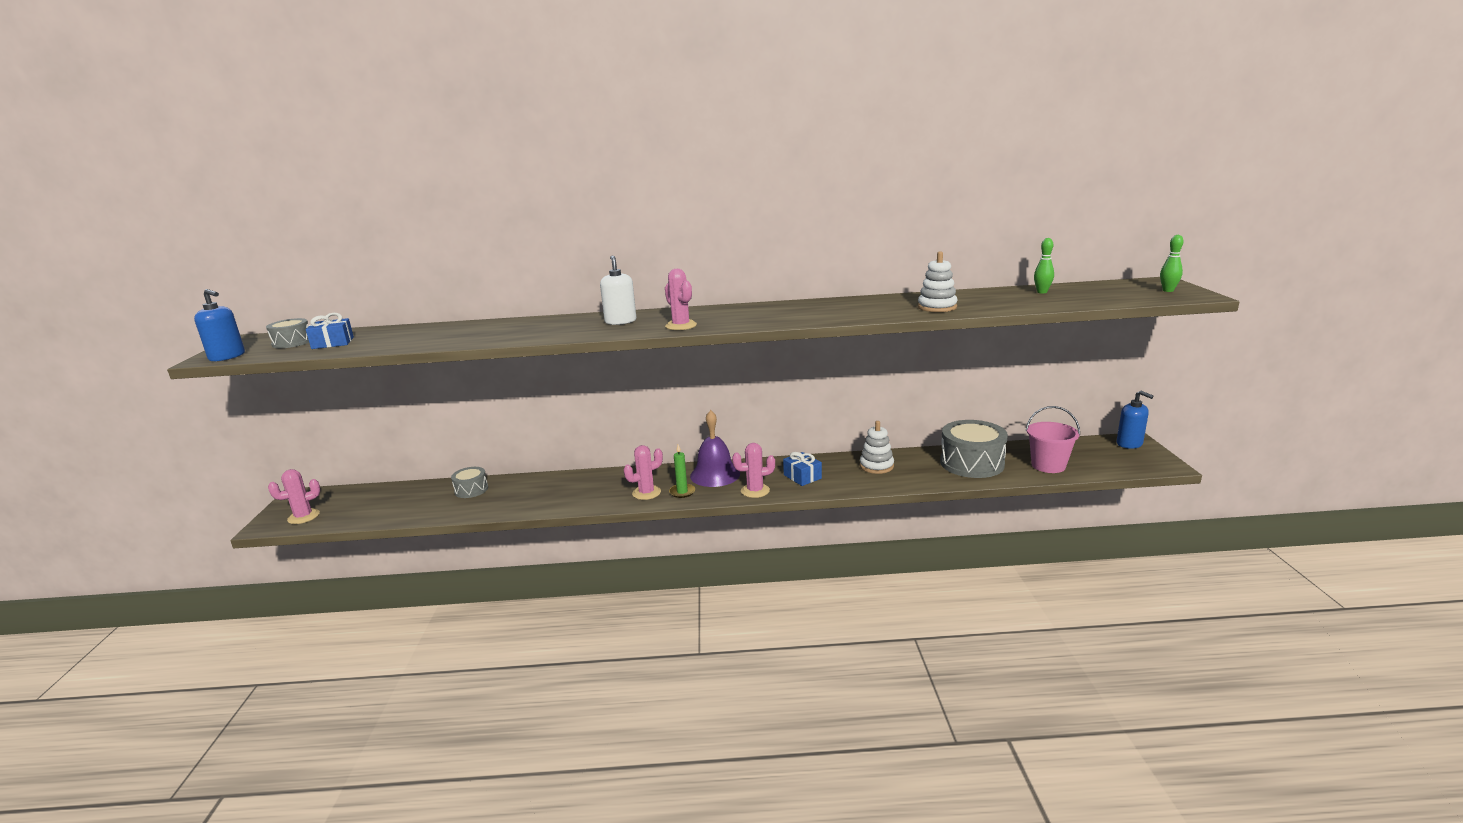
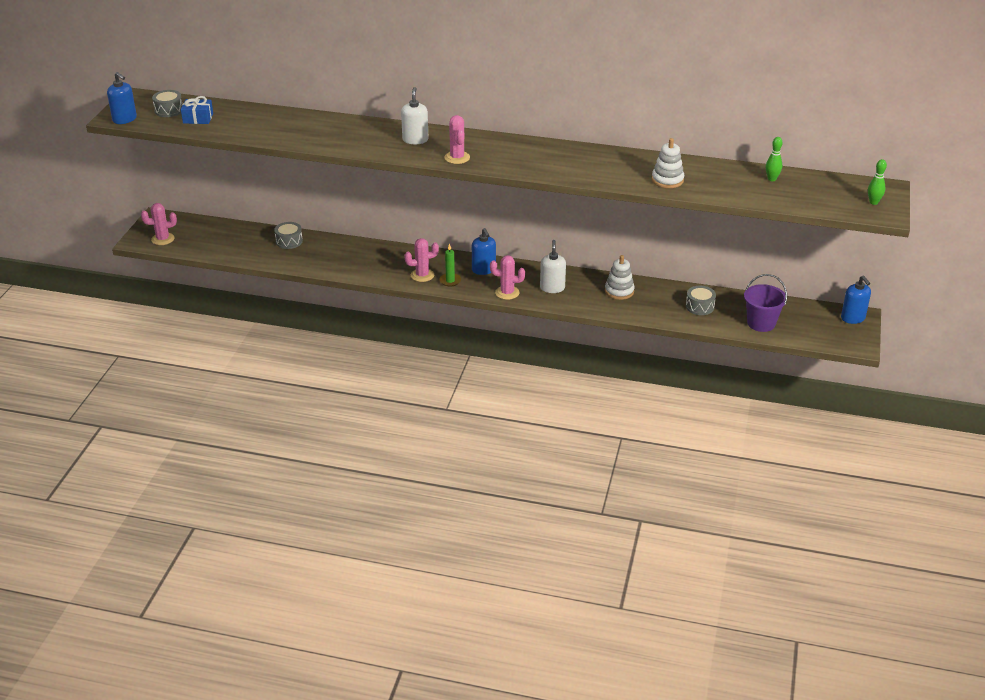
camera: 15 degrees right, 15 degrees up
purple bell [690,410,740,487] -> blue soap dispenser [472,228,496,275]
blue gift [783,452,822,486] -> white soap dispenser [540,240,566,293]
grey drum [940,420,1008,478] -> grey drum [686,286,716,315], size x0.53
pink bucket [1026,406,1080,473] -> purple bucket [744,274,787,332]

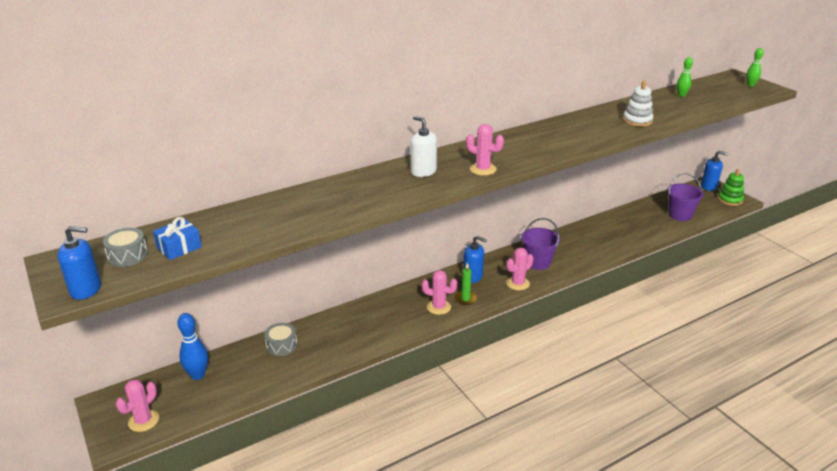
camera: 45 degrees left, 5 degrees down
pink cactus [404,238,439,282] -> pink cactus turned 75 degrees clockwise [422,270,458,315]
white soap dispenser [540,240,566,293] -> purple bucket [521,218,560,270]
white stacking toy [605,255,635,300] -> none
grey drum [686,286,716,315] -> none
none -> blue bowling pin [177,313,208,380]
none -> green stacking toy [718,169,744,206]

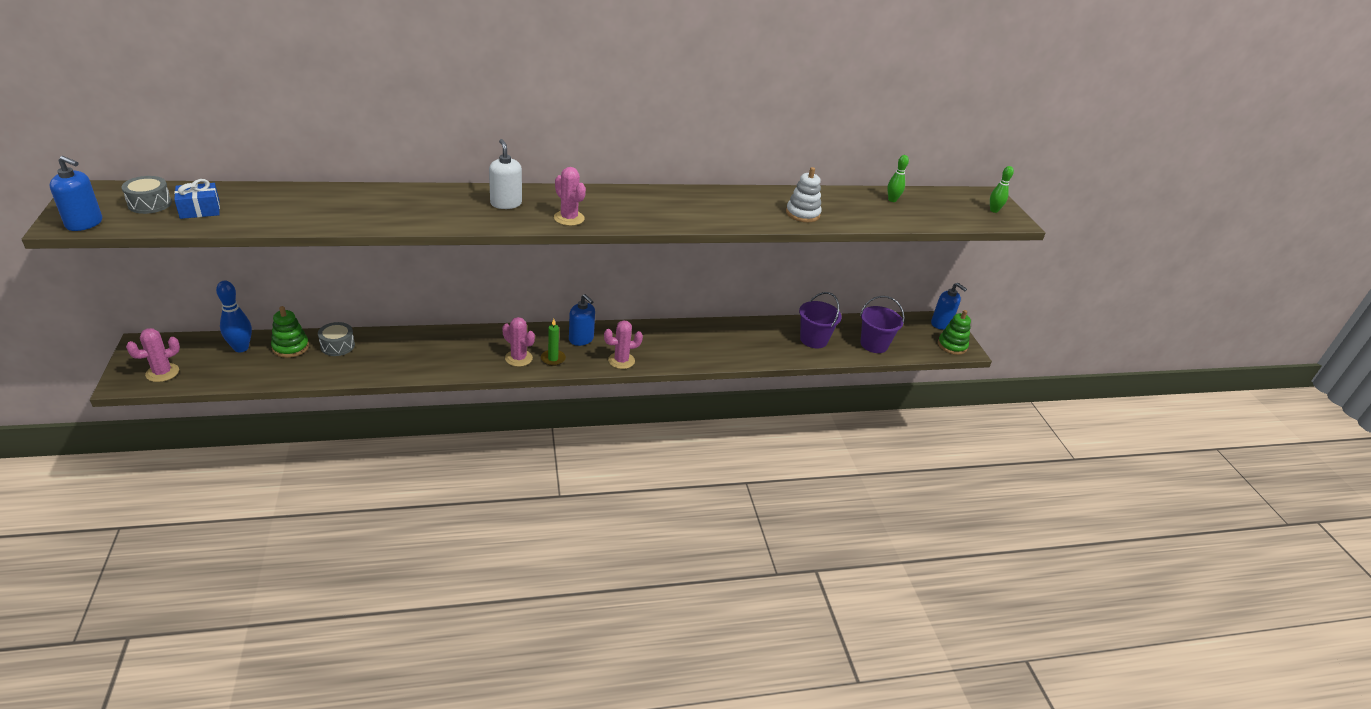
camera: 15 degrees right, 5 degrees up
purple bucket [521,218,560,270] -> purple bucket moved to [799,292,842,348]
none -> green stacking toy [271,306,309,358]

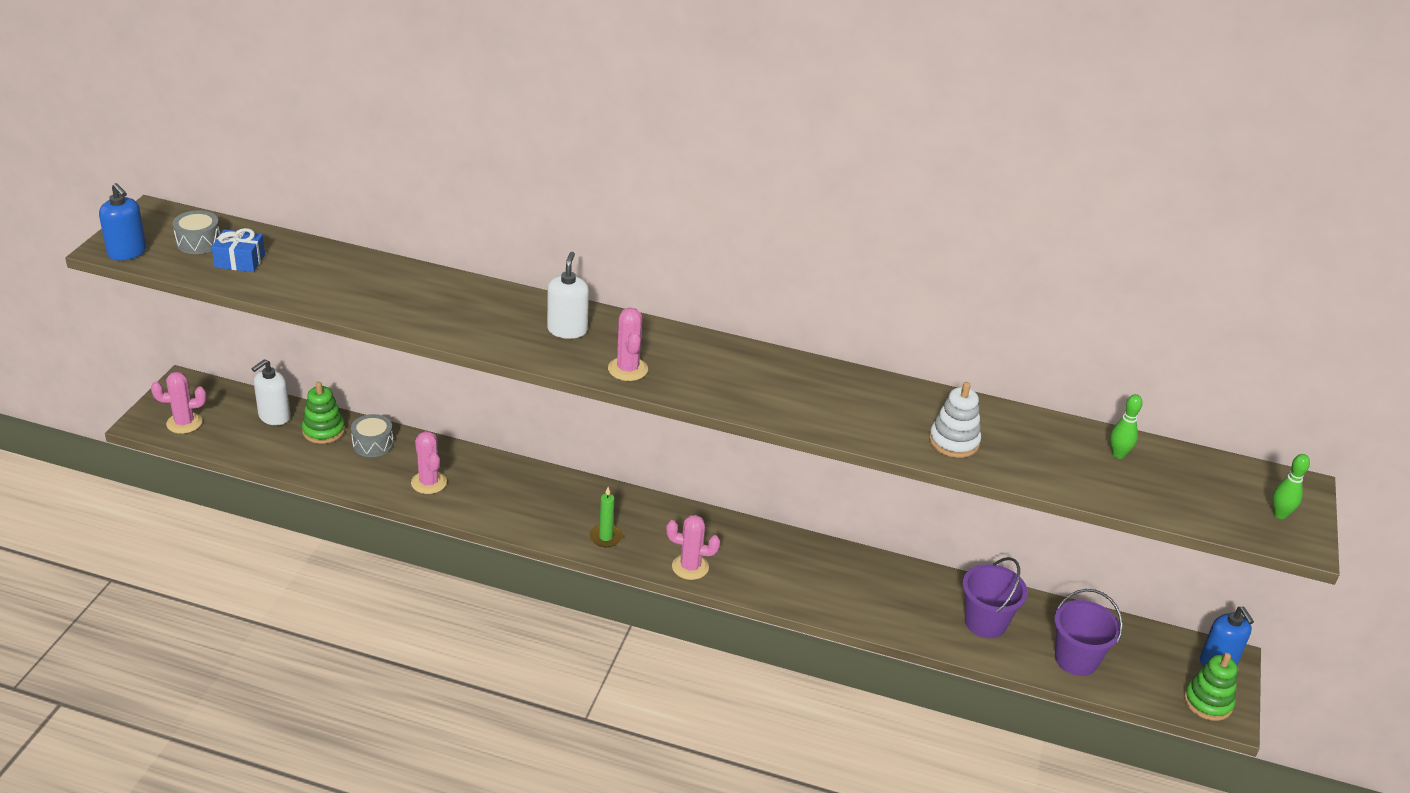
camera: 30 degrees right, 0 degrees up
blue bowling pin [216,281,252,352] -> white soap dispenser [251,359,291,425]
pink cactus [502,317,535,367] -> pink cactus moved to [411,431,447,494]
blue soap dispenser [569,294,595,346] -> none

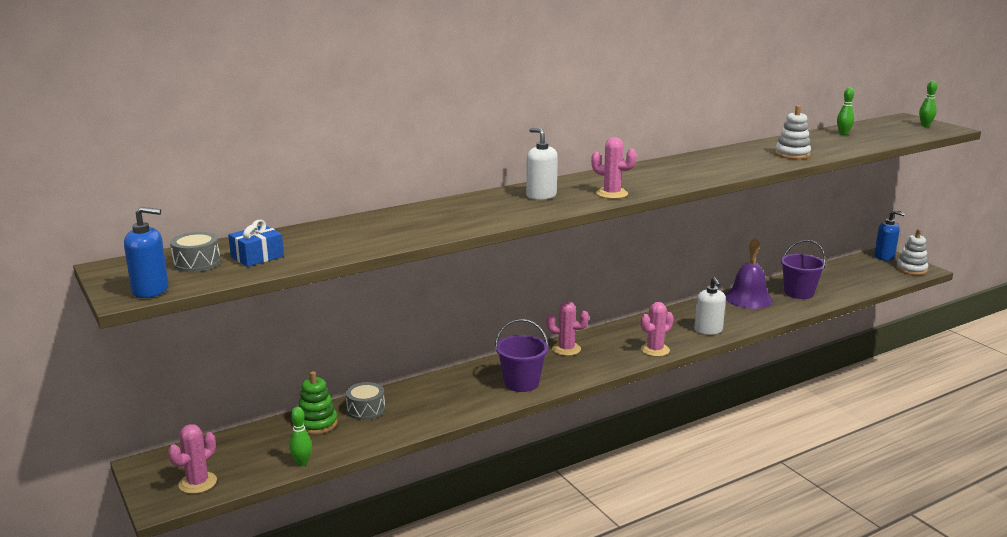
camera: 45 degrees left, 15 degrees down
white soap dispenser [251,359,291,425] -> white soap dispenser moved to [694,277,726,335]
pink cactus [411,431,447,494] -> pink cactus moved to [546,301,589,356]
green candle [589,487,623,547] -> none
purple bucket [1054,589,1123,676] -> purple bucket moved to [495,319,549,392]
green stacking toy [1184,653,1237,721] -> white stacking toy [896,229,928,275]
none -> green bowling pin [289,407,312,466]
none -> purple bell [725,238,773,309]

